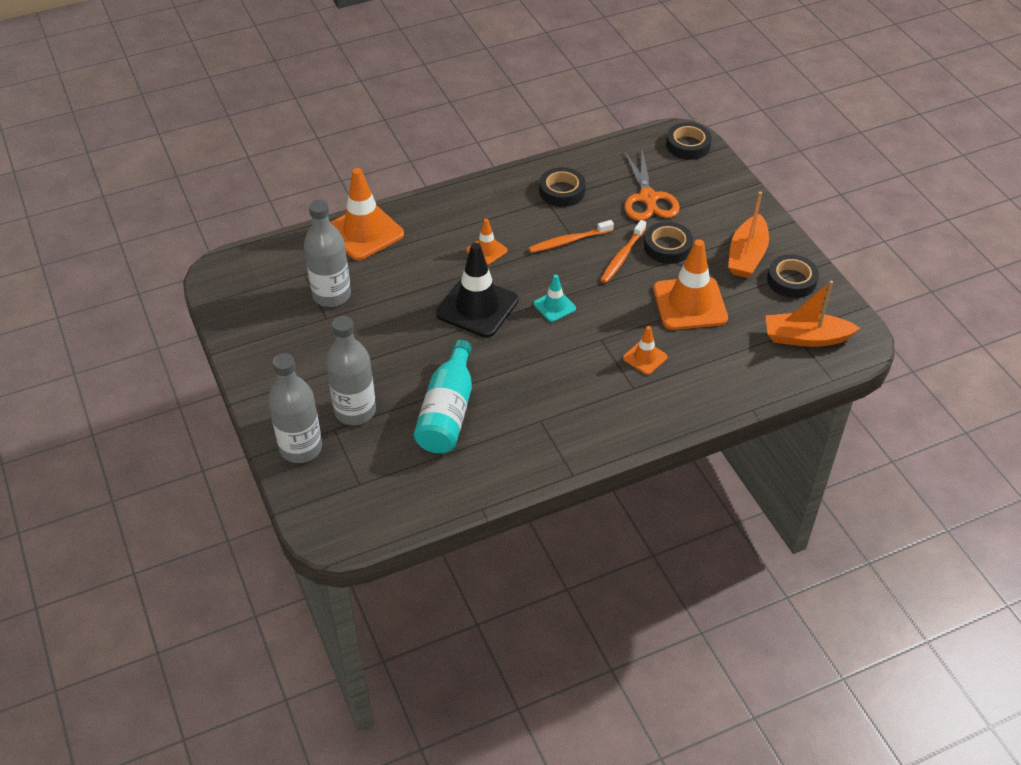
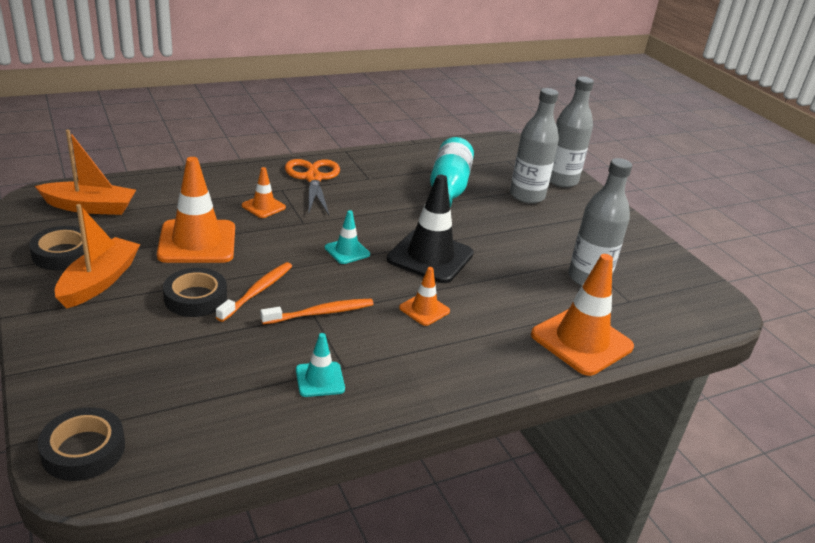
camera: 175 degrees right, 15 degrees down
black tape [539,167,586,207] -> turquoise traffic cone [296,333,345,397]
orange scissors [624,150,680,221] -> orange scissors moved to [285,159,340,215]

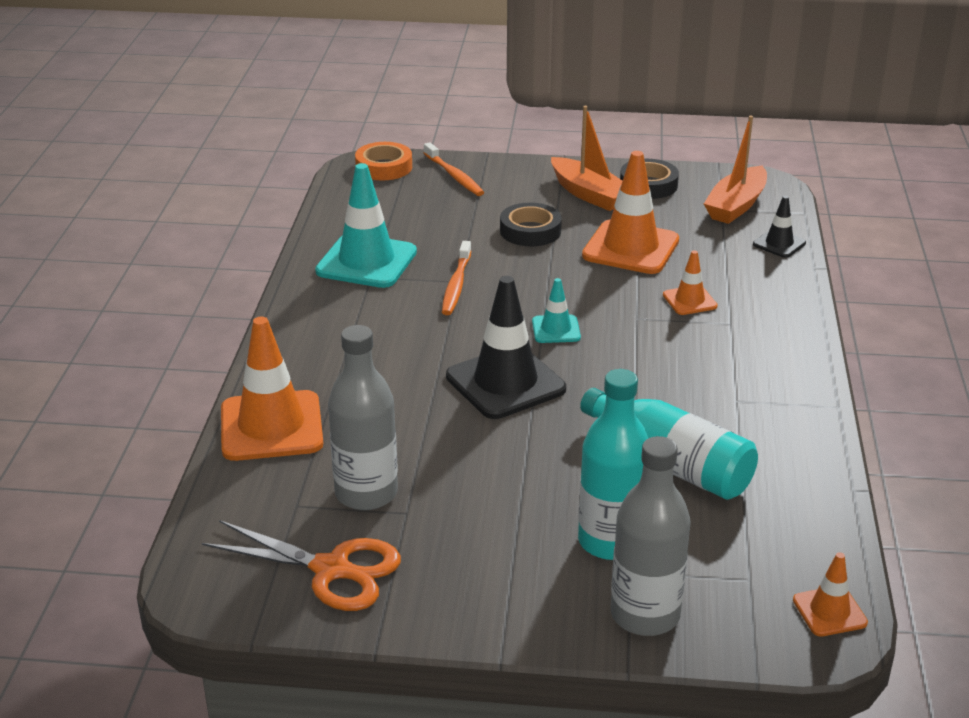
camera: 125 degrees right, 0 degrees up
black tape [38,407,125,481] -> orange tape [355,142,412,180]
orange toothbrush [216,262,292,322] -> orange toothbrush moved to [424,142,484,196]
orange scissors [285,159,340,215] -> orange scissors moved to [202,520,401,611]
turquoise traffic cone [296,333,345,397] -> turquoise traffic cone [315,163,417,288], size x1.97
orange traffic cone [399,267,450,326] -> orange traffic cone moved to [793,552,868,637]
grey bottle [510,88,559,204] -> turquoise bottle [578,369,648,560]
none -> black traffic cone [753,196,806,258]

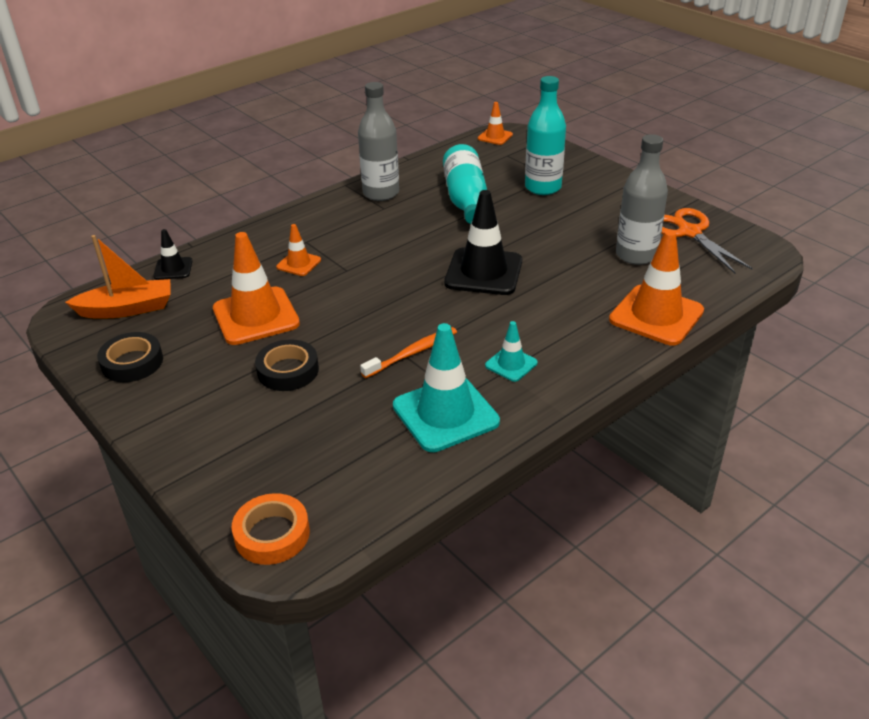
camera: 135 degrees left, 5 degrees up
orange toothbrush [424,142,484,196] -> none
turquoise traffic cone [532,278,581,343] -> turquoise traffic cone moved to [485,321,538,382]
orange boat [551,106,622,211] -> none
grey bottle [611,436,691,636] -> grey bottle moved to [358,82,399,201]

